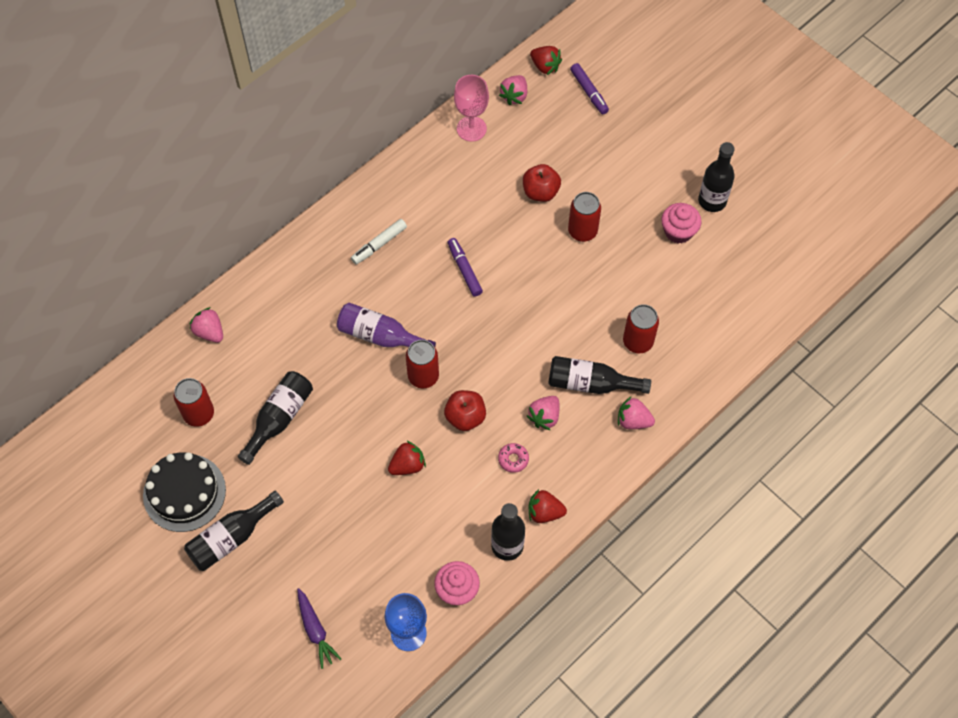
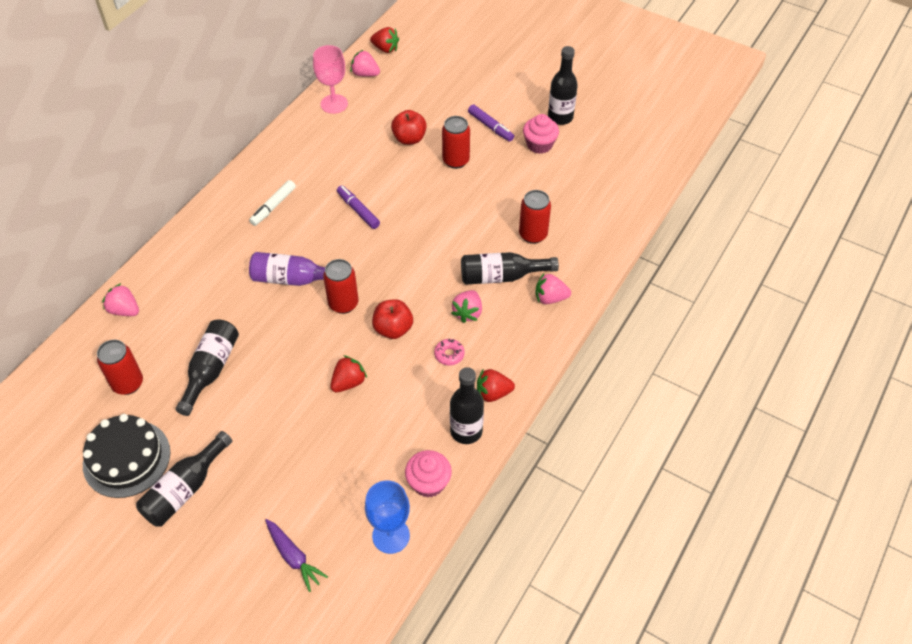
camera: 15 degrees left, 10 degrees down
pink strawberry [499,75,527,105] -> pink strawberry turned 105 degrees clockwise [350,50,380,77]
purple marker [570,63,609,114] -> purple marker moved to [468,105,514,142]

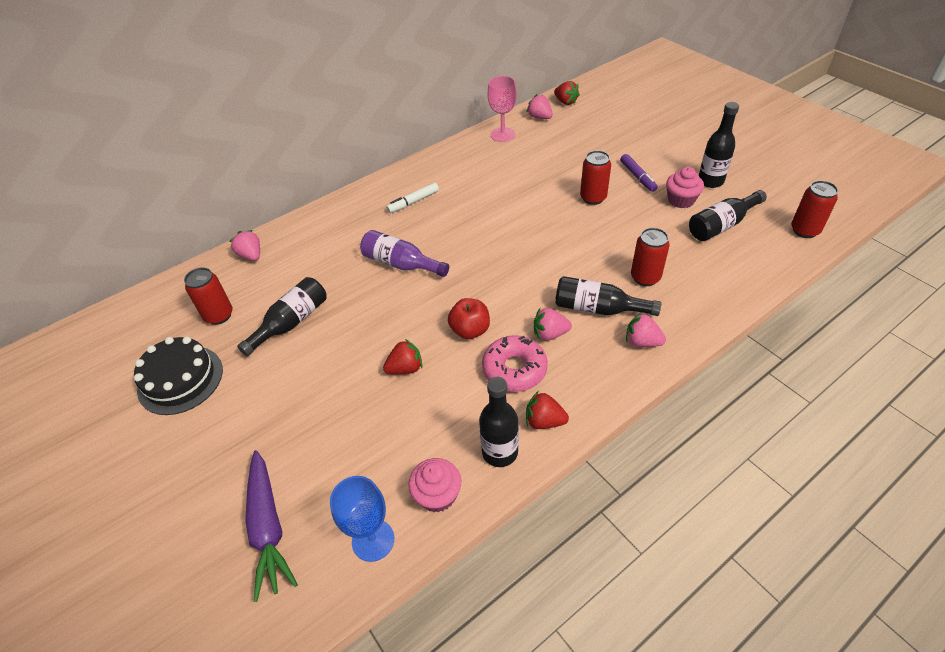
camera: 25 degrees right, 5 degrees down
black bottle [136,431,232,527] -> black bottle moved to [689,190,767,241]
purple carrot [265,519,328,592] -> purple carrot [246,450,298,602], size x1.58
red can [323,259,359,314] -> red can moved to [791,180,838,238]
purple marker [337,185,380,229] -> none
red apple [391,110,427,145] -> none
pink donut [434,339,465,365] -> pink donut [482,335,548,392], size x2.01
pink strawberry [451,290,482,323] -> pink strawberry turned 45 degrees clockwise [534,308,572,341]

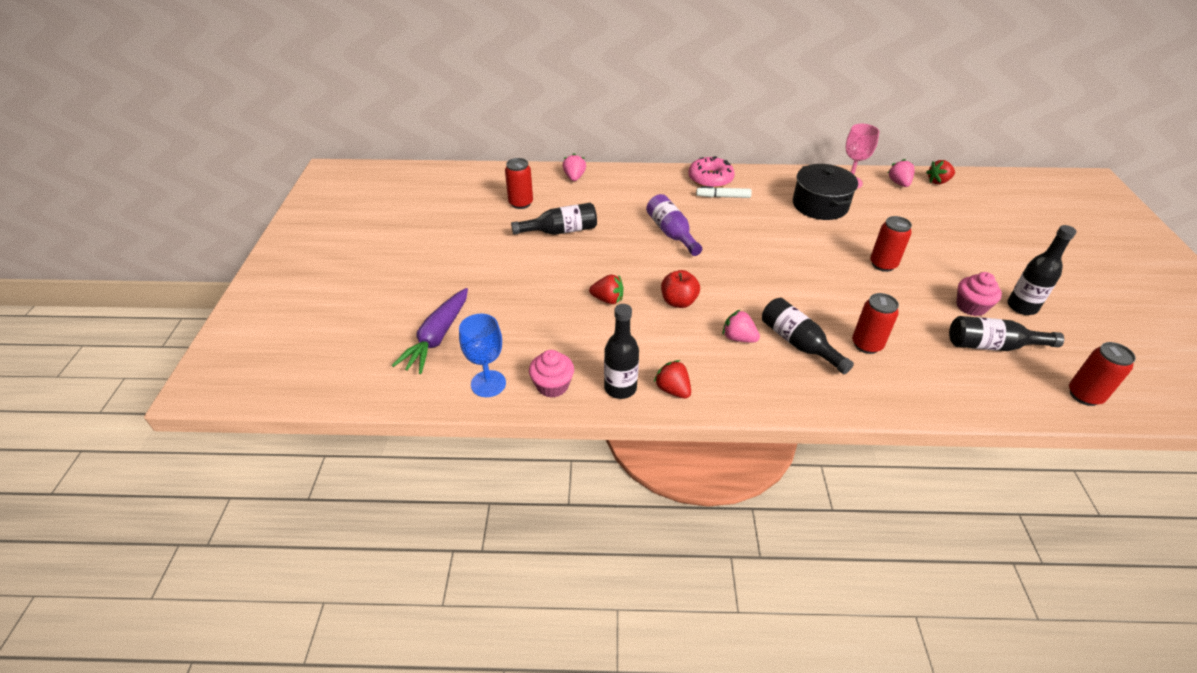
camera: 35 degrees right, 5 degrees down
black cake [134,337,223,415] -> none
pink donut [482,335,548,392] -> pink donut moved to [688,156,735,188]
red strawberry [554,81,580,105] -> red strawberry turned 75 degrees clockwise [926,160,955,184]
purple marker [620,154,658,192] -> none
pink strawberry [626,313,666,347] -> none
none -> black pot [793,164,858,220]

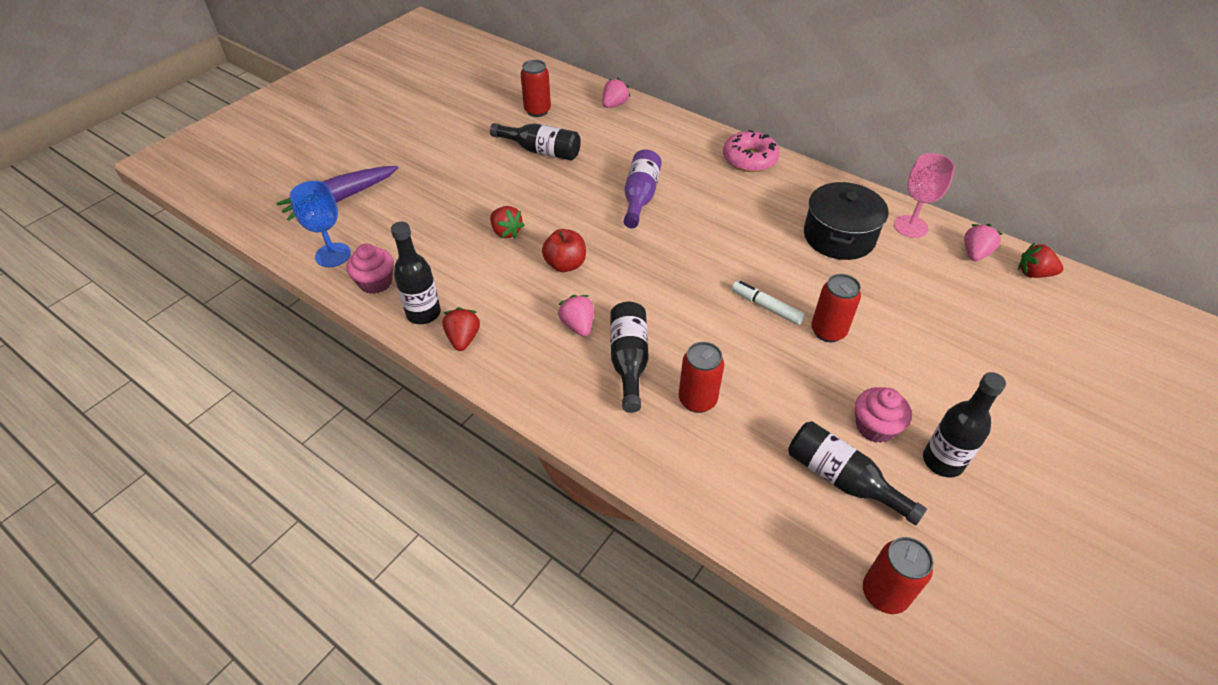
camera: 35 degrees right, 5 degrees up
white marker [696,186,752,198] -> white marker moved to [732,281,805,325]

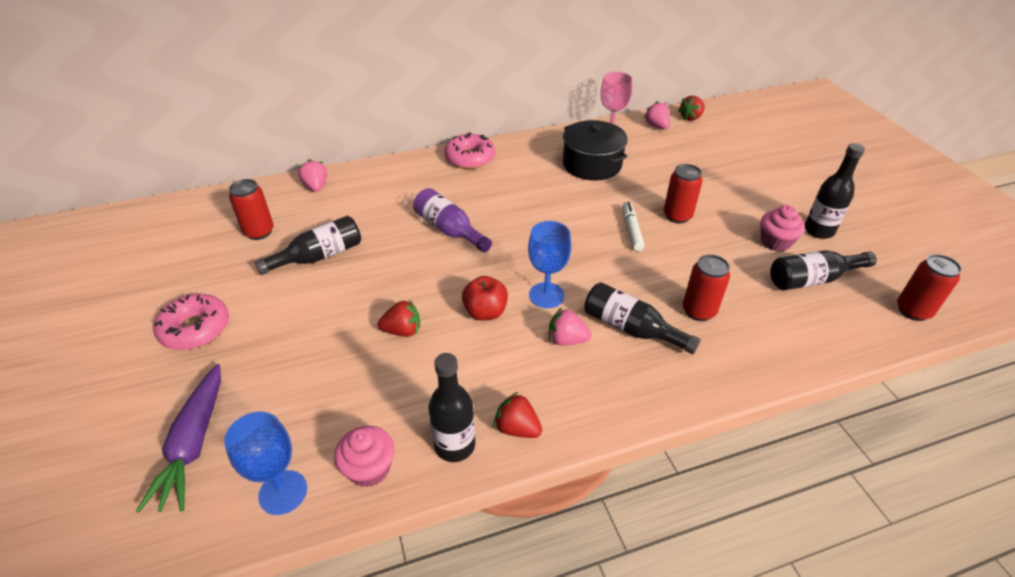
camera: 55 degrees left, 5 degrees down
white marker [732,281,805,325] -> white marker turned 105 degrees clockwise [622,202,645,251]
none -> pink donut [154,294,229,350]
none -> blue goblet [528,221,571,308]

